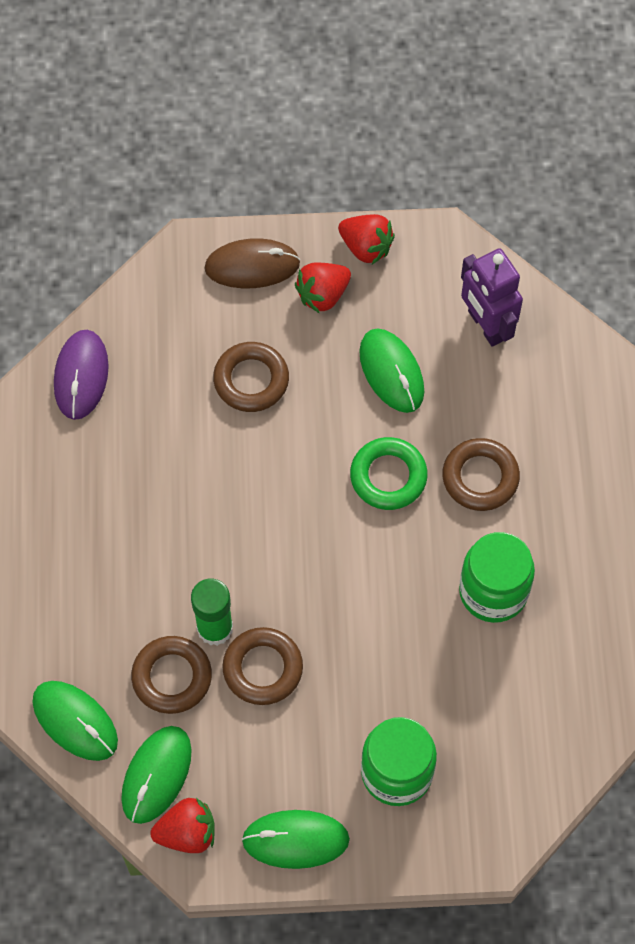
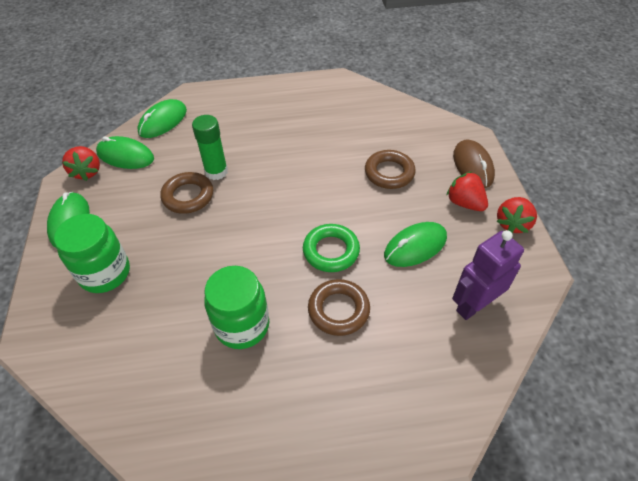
camera: 85 degrees right, 15 degrees down
purple mouse [54,330,109,420] -> none
brown ring [131,636,212,714] -> none

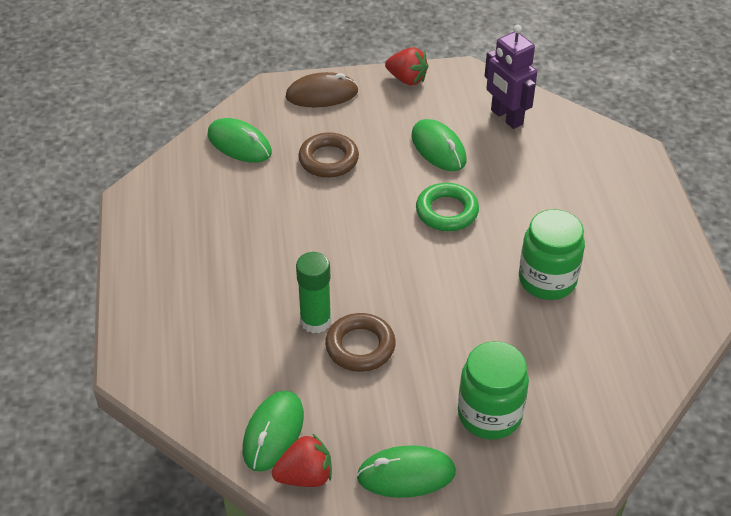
camera: 90 degrees left, 5 degrees down
green mouse [137,99,187,138] -> green mouse moved to [207,118,272,163]
brown ring [308,279,370,336] -> none
red strawberry [446,171,488,211] -> none

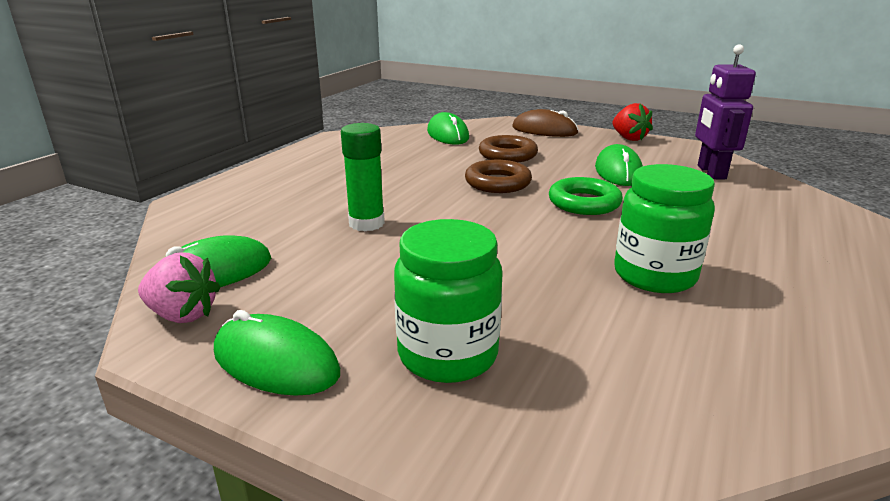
camera: 35 degrees right, 20 degrees down
red strawberry [272,434,332,487] -> pink strawberry [138,253,221,323]
brown ring [325,313,396,372] -> brown ring moved to [465,160,532,193]

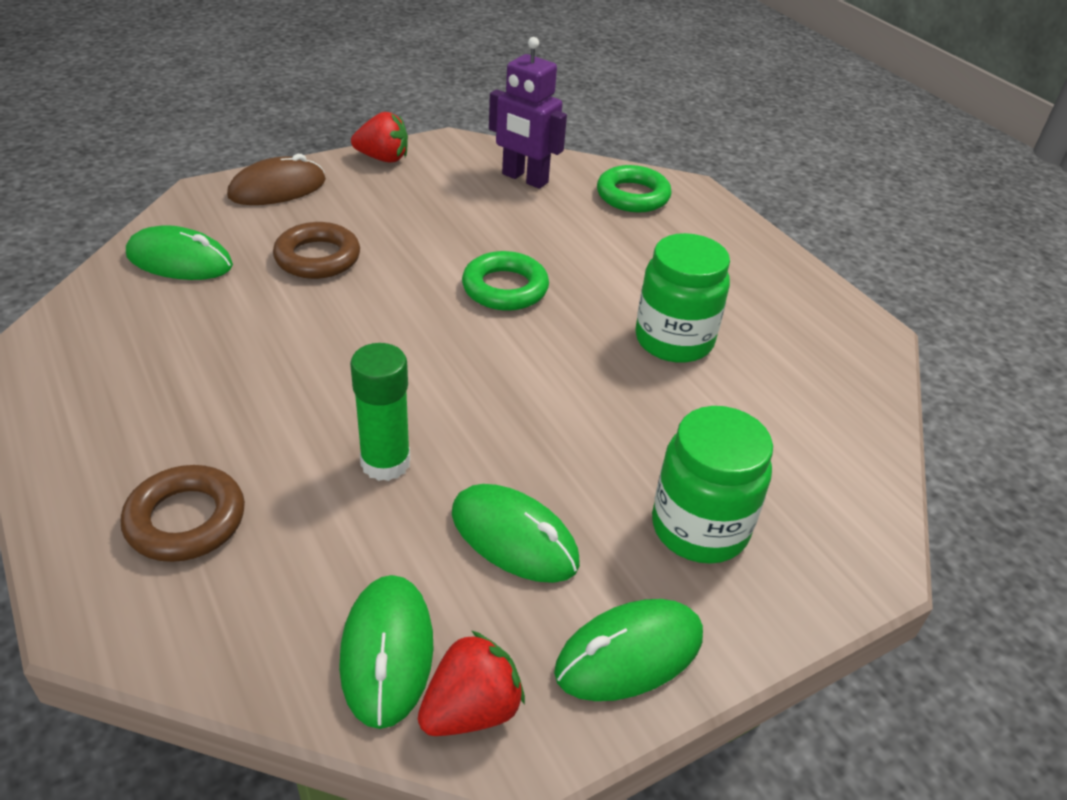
camera: 60 degrees left, 15 degrees up
pink strawberry [138,253,221,323] -> red strawberry [418,631,525,736]
brown ring [465,160,532,193] -> brown ring moved to [121,465,245,562]
green mouse [595,144,643,186] -> green mouse moved to [452,484,580,583]
none -> green ring [597,165,672,212]

